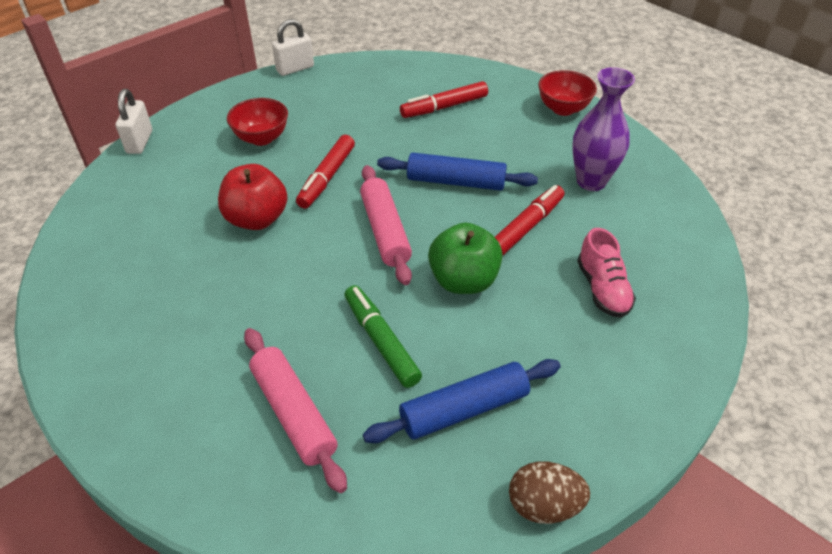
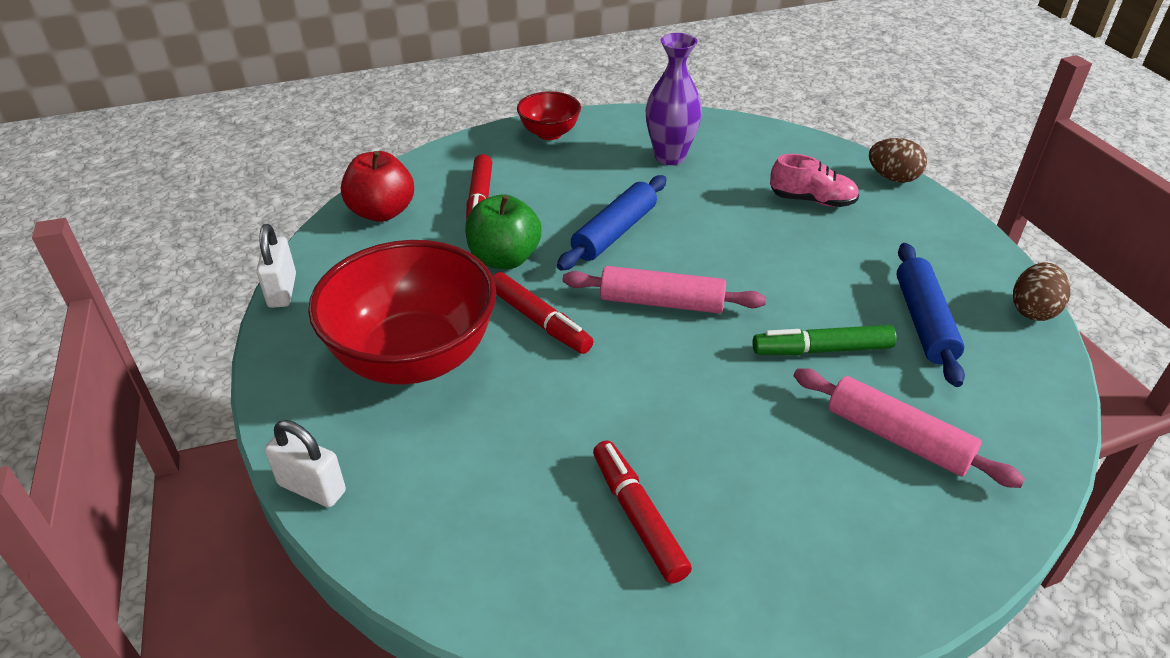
camera: 65 degrees left, 5 degrees down
red apple [218,164,288,230] -> red apple moved to [341,151,414,222]
red bowl [227,98,288,146] -> red bowl [308,240,496,385], size x2.04
pink rolling pin [244,328,347,493] -> pink rolling pin turned 45 degrees clockwise [793,368,1025,488]
green apple [428,223,502,294] -> green apple moved to [465,194,542,269]
red marker [495,185,564,256] -> red marker moved to [593,440,692,583]
none -> brown egg [869,138,927,183]

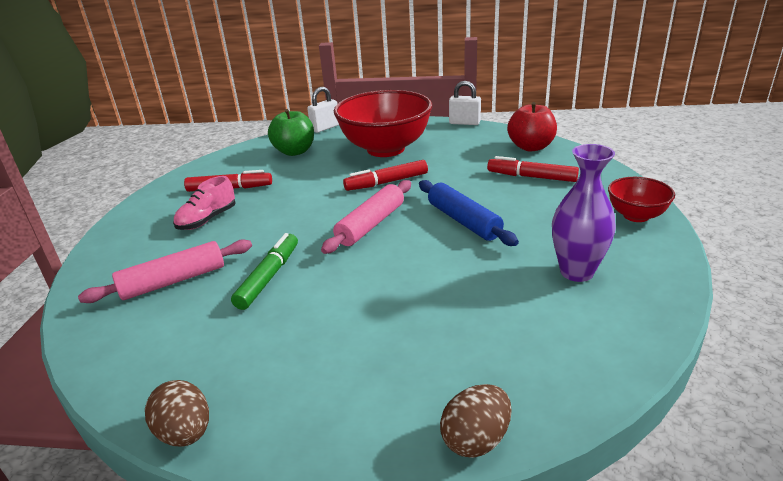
camera: 115 degrees right, 10 degrees down
green apple [465,194,542,269] -> green apple moved to [268,109,314,156]
pink shoe [770,154,859,207] -> pink shoe moved to [173,176,235,230]
blue rolling pin [896,243,965,387] -> none

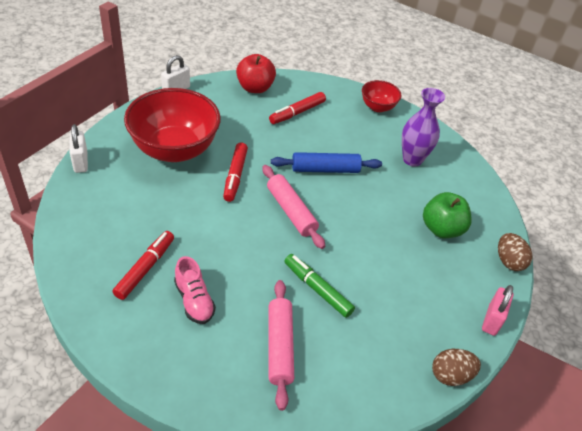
camera: 70 degrees left, 15 degrees up
green apple [268,109,314,156] -> green apple moved to [423,192,472,238]
none -> pink padlock [482,285,514,336]

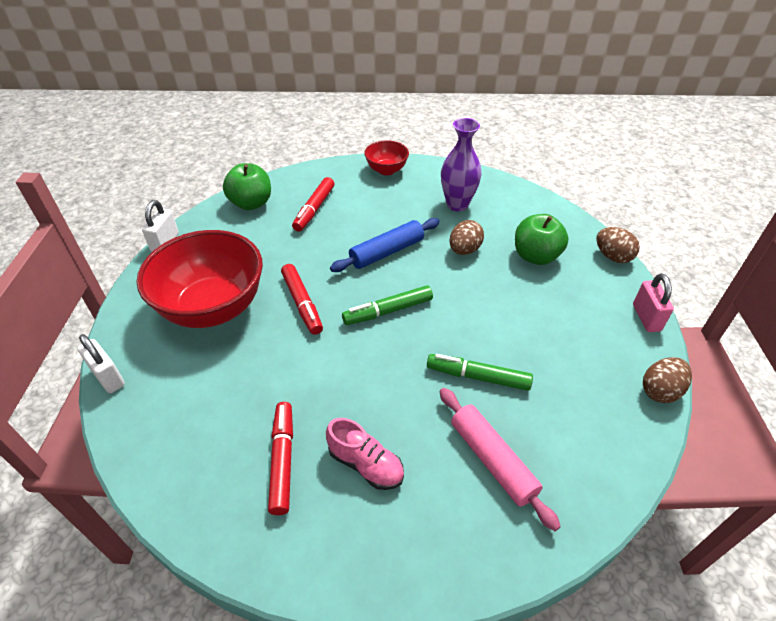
camera: 25 degrees left, 0 degrees up
red apple [236,54,276,93] -> green apple [223,163,271,210]
pink rolling pin [262,165,325,249] -> green marker [342,285,433,325]
none -> brown egg [449,220,484,255]

